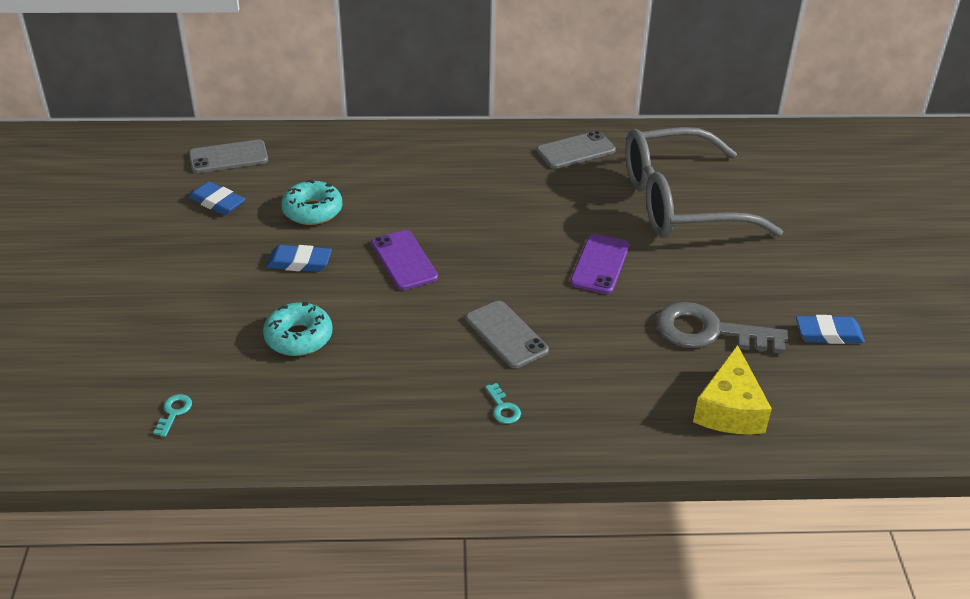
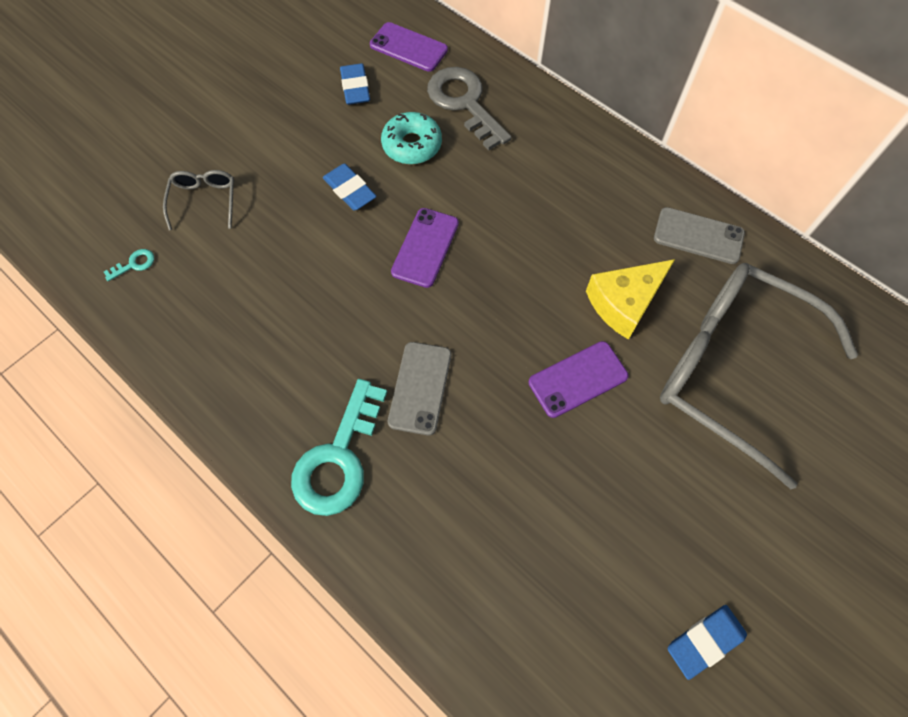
camera: 45 degrees right, 25 degrees up
grey phone [189,139,268,173] -> purple phone [370,22,448,72]
turquoise donut [263,302,333,356] -> none
turquoise key [485,383,521,424] -> turquoise key [291,379,387,516], size x2.50
grey key [656,302,788,354] -> grey key moved to [427,67,512,150]
yellow cheese [693,345,772,434] -> yellow cheese moved to [586,259,675,340]
blue eraser [796,315,865,344] -> blue eraser turned 75 degrees counterclockwise [668,605,747,680]
none -> grey glasses [163,170,234,230]

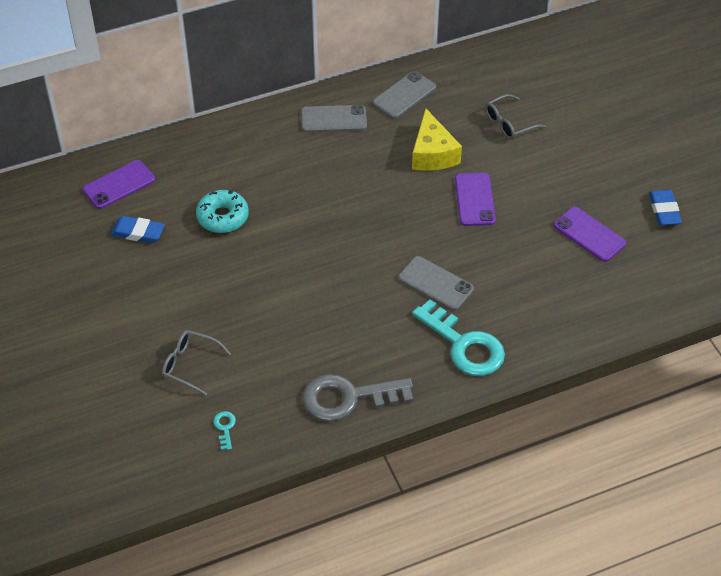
camera: 65 degrees left, 15 degrees down
blue eraser [323,164,377,211] -> none
purple phone [391,208,459,288] -> purple phone moved to [553,207,626,262]
grey key [427,67,512,150] -> grey key moved to [303,374,413,421]
grey glasses [660,263,858,489] -> grey glasses [485,94,546,139], size x0.41
none -> grey phone [301,105,367,132]

